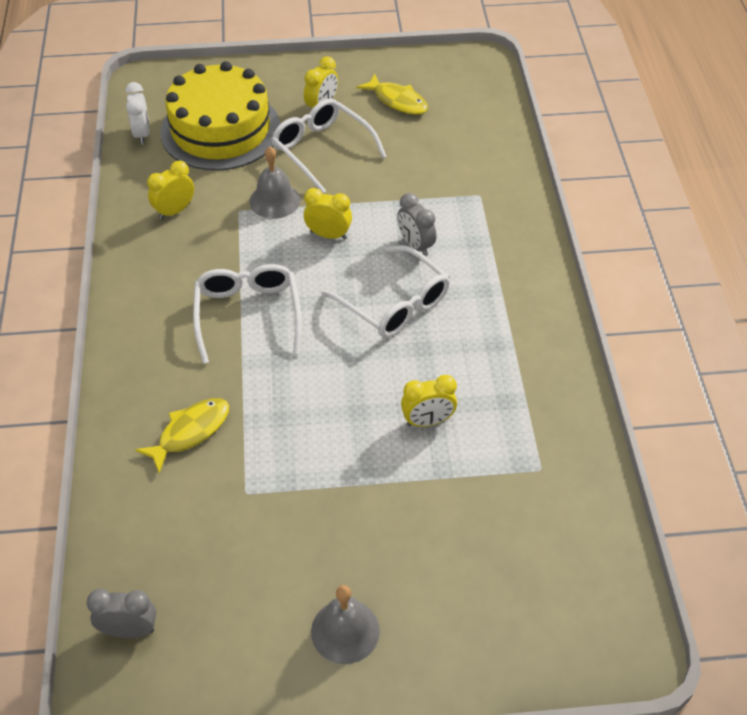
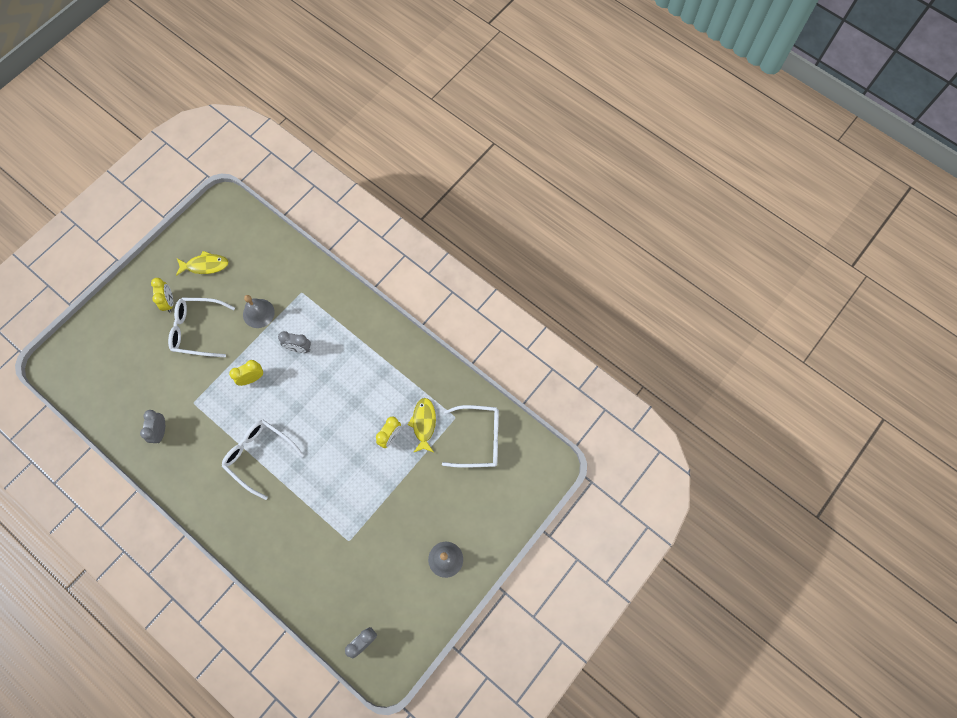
camera: 45 degrees left, 20 degrees up
white clock [125,82,150,144] -> none
yellow fish [135,398,229,473] -> yellow fish moved to [408,398,436,453]
yellow clock [147,161,194,220] -> grey clock [140,410,165,443]
yellow cake [160,61,280,171] -> none
grey bell [249,146,300,219] -> grey bell moved to [243,295,275,328]
white glasses [321,245,450,338] -> white glasses moved to [442,405,499,468]

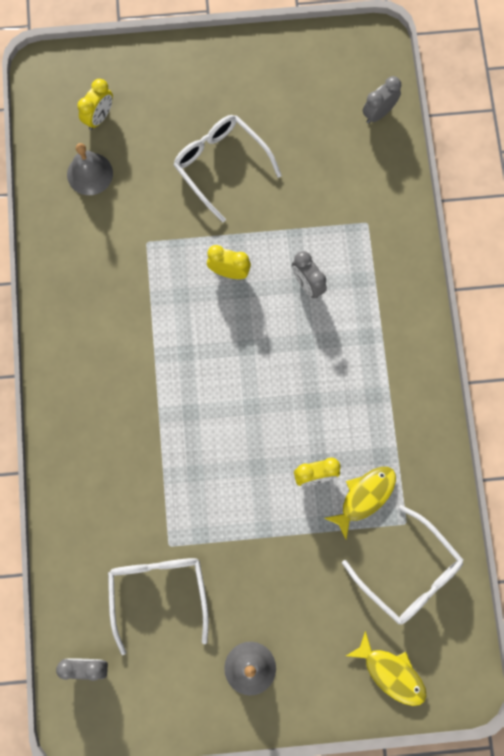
camera: 45 degrees right, 5 degrees up
grey clock [140,410,165,443] -> grey clock moved to [363,76,401,123]
yellow clock [151,278,173,312] -> yellow clock moved to [77,79,113,130]
yellow fish [176,251,229,276] -> yellow fish moved to [346,631,426,706]
white glasses [222,420,304,500] -> white glasses moved to [108,558,209,655]
grey bell [243,295,275,328] -> grey bell moved to [67,143,113,195]

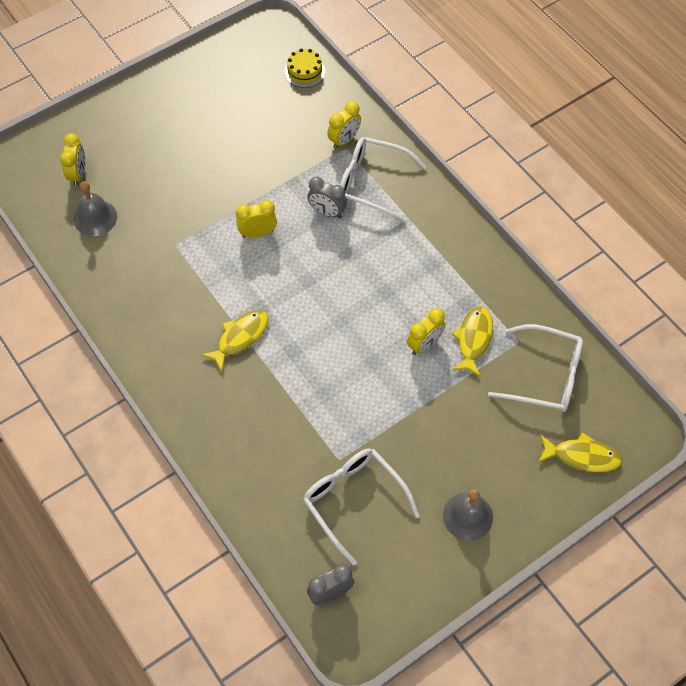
camera: 30 degrees left, 15 degrees down
white glasses [173,115,282,223] -> white glasses moved to [340,137,427,222]
grey clock [363,76,401,123] -> yellow cake [284,48,326,88]
none -> yellow fish [201,310,268,372]
none -> yellow clock [327,101,361,149]

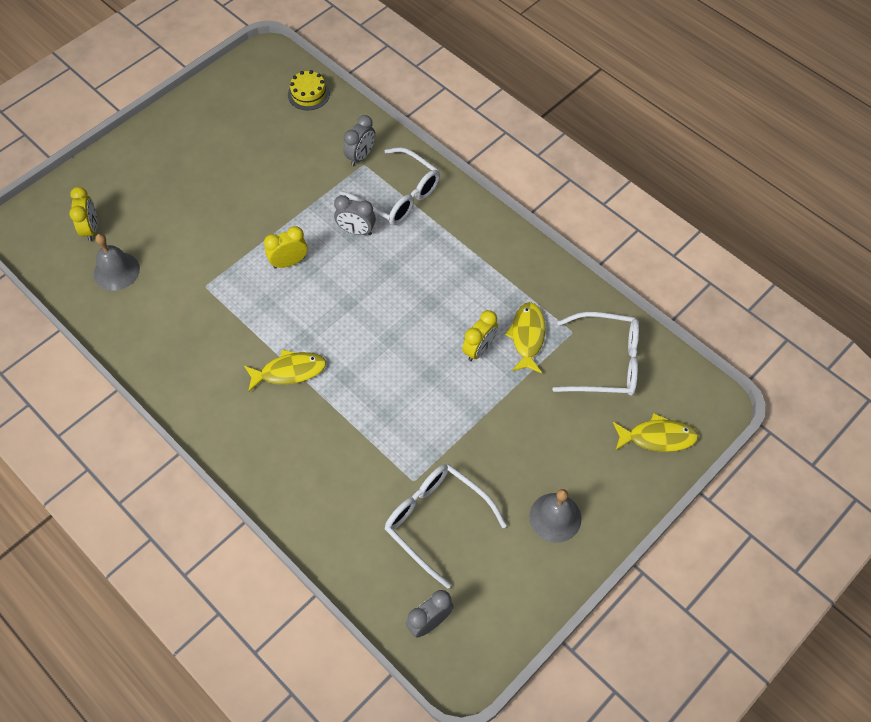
camera: 10 degrees left, 0 degrees up
yellow fish [201,310,268,372] -> yellow fish turned 45 degrees clockwise [244,349,326,392]
yellow clock [327,101,361,149] -> grey clock [343,115,375,166]
white glasses [340,137,427,222] -> white glasses turned 150 degrees counterclockwise [339,147,440,226]

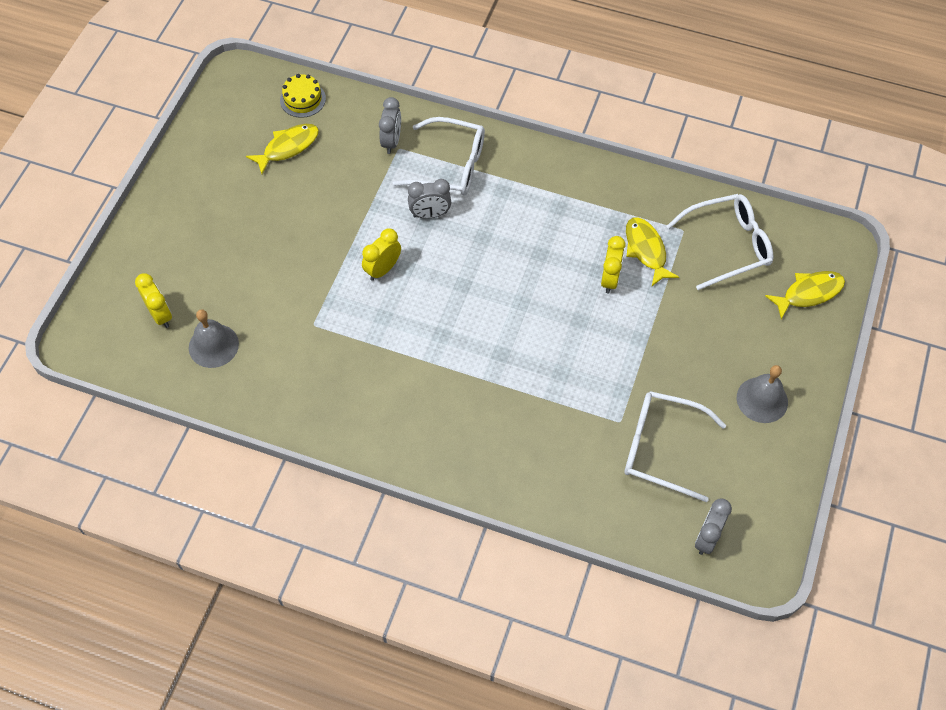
camera: 25 degrees left, 0 degrees up
yellow fish [244,349,326,392] -> yellow fish moved to [246,124,319,174]

